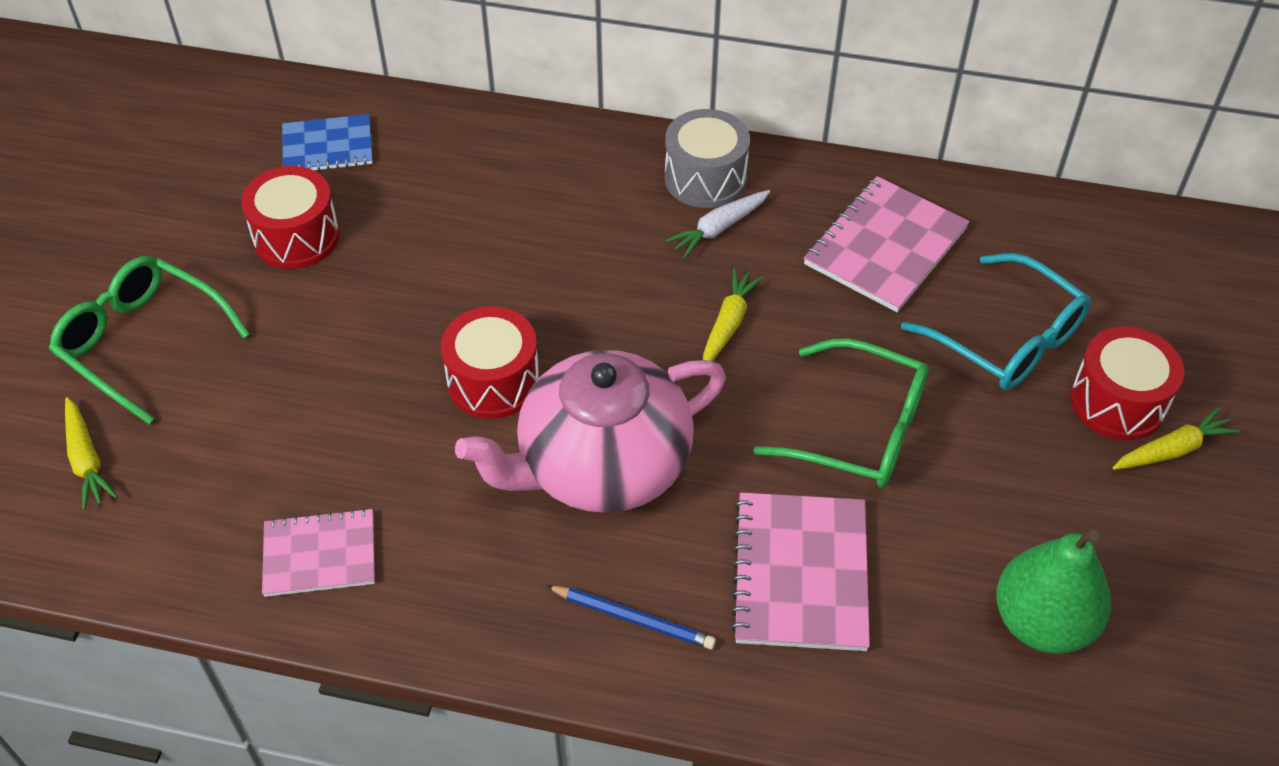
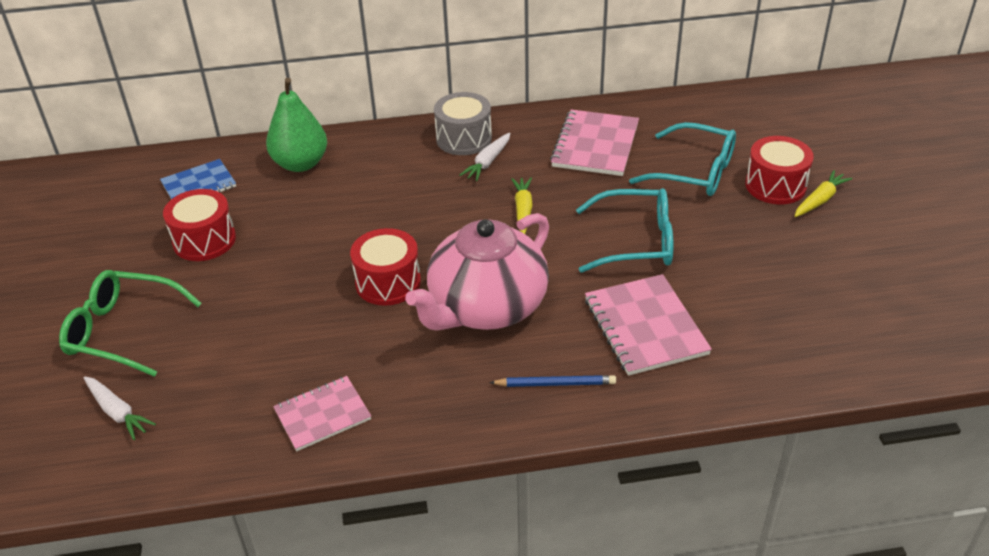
camera: 20 degrees left, 10 degrees down
yellow carrot [65,397,118,510] -> white carrot [84,376,156,440]
green glasses [753,339,929,488] -> turquoise glasses [576,188,673,273]
green pear [996,529,1111,654] -> green pear moved to [266,78,327,172]

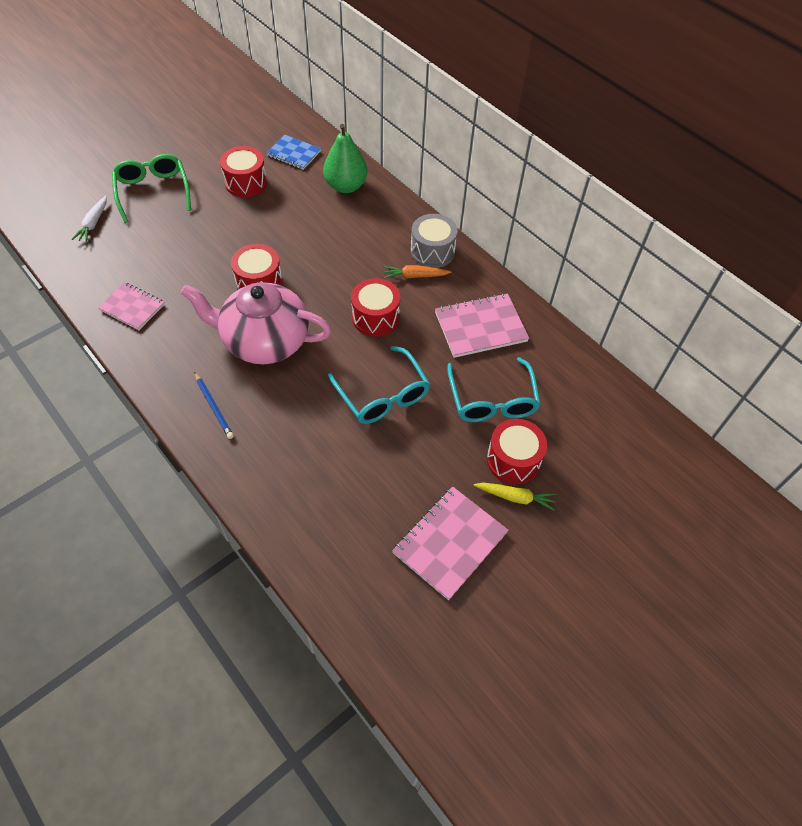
camera: 55 degrees right, 15 degrees up
white carrot [459,133,510,181] -> orange carrot [383,265,451,279]
yellow carrot [511,177,533,234] -> red drum [351,278,400,336]
pink notebook [585,274,712,376] -> pink notebook moved to [392,487,509,600]

